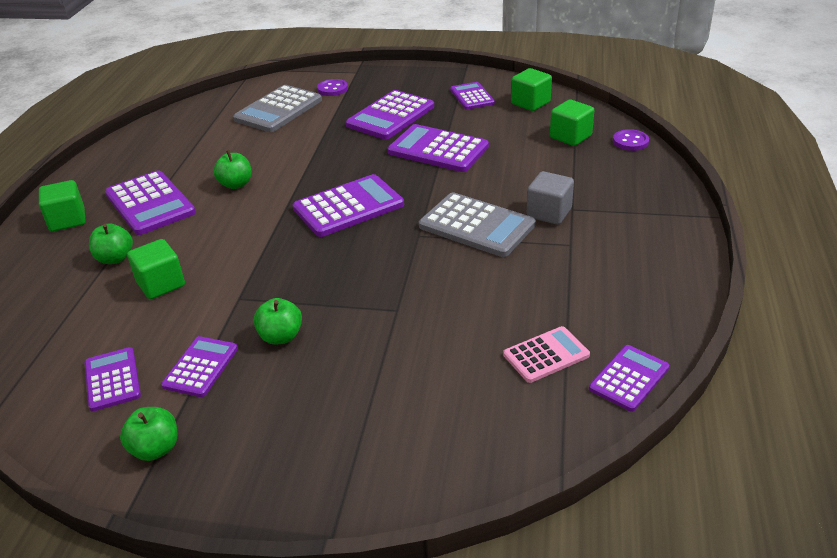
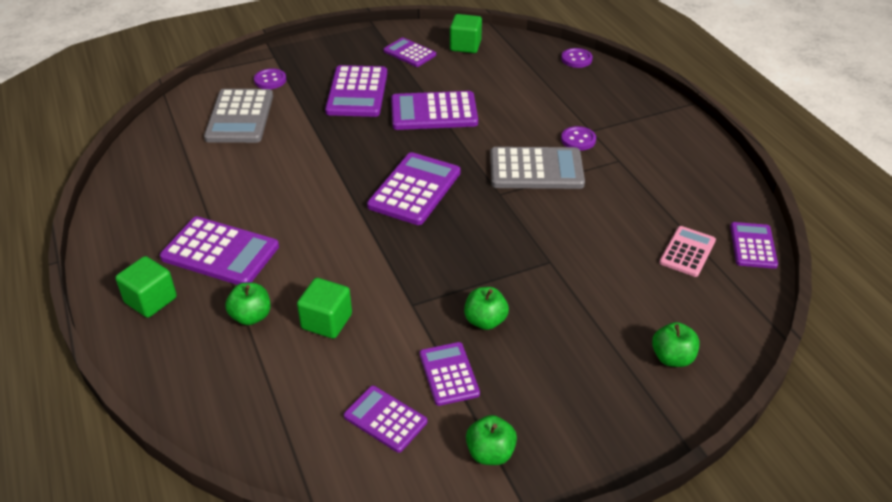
camera: 35 degrees left, 5 degrees up
green apple [214,150,251,189] -> green apple moved to [652,322,700,367]
grey cube [526,171,574,225] -> purple button [561,126,596,150]
green cube [550,99,594,146] -> none

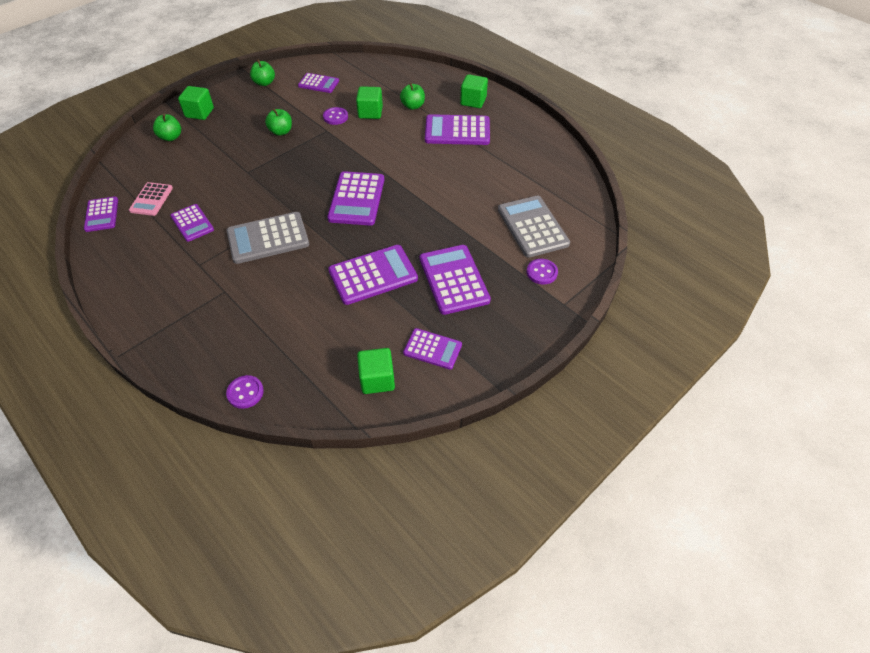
camera: 160 degrees right, 10 degrees up
purple calculator [420,342,480,406] -> purple calculator moved to [170,204,214,242]
purple button [561,126,596,150] -> purple button moved to [323,107,348,125]
none -> green cube [178,86,214,120]

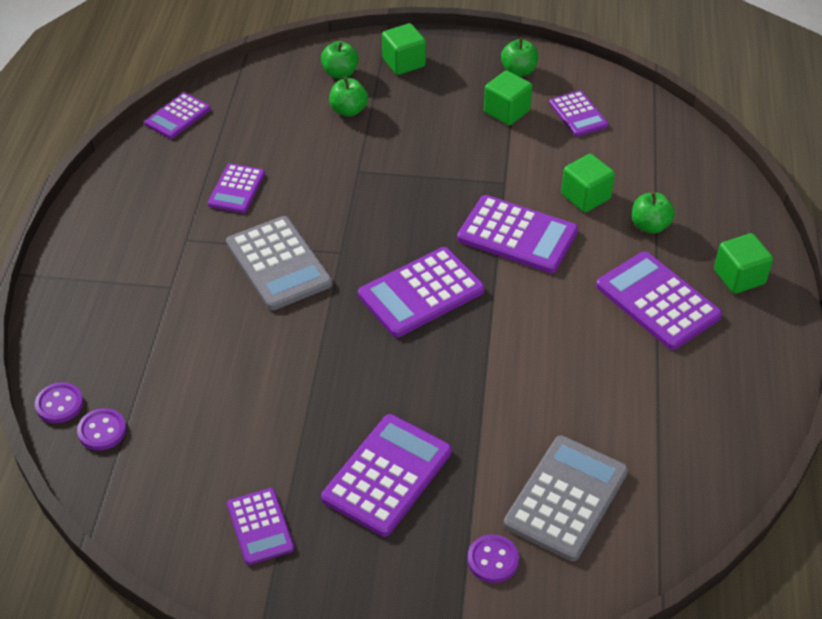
camera: 50 degrees right, 5 degrees down
pink calculator [129,182,173,216] -> none
grey calculator [226,212,309,264] -> grey calculator turned 150 degrees counterclockwise [226,216,332,310]
green apple [265,108,292,136] -> green apple moved to [329,77,368,117]
purple button [323,107,348,125] -> purple button moved to [77,408,126,450]
purple calculator [328,245,418,305] -> purple calculator moved to [457,195,578,273]
green cube [357,348,395,394] -> green cube moved to [484,70,532,125]

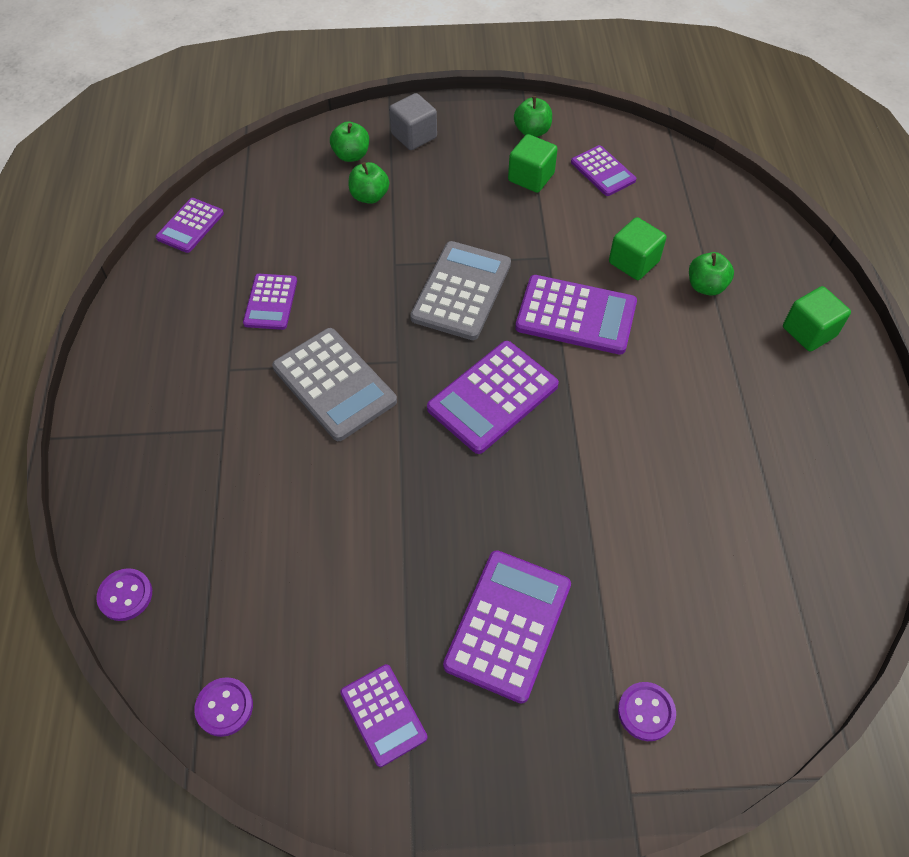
camera: 10 degrees left, 10 degrees up
purple button [77,408,126,450] -> purple button moved to [194,677,253,737]
green cube [382,23,426,75] -> grey cube [389,93,437,150]
grey calculator [504,435,628,561] -> grey calculator moved to [410,241,511,340]
purple calculator [596,251,722,350] -> none

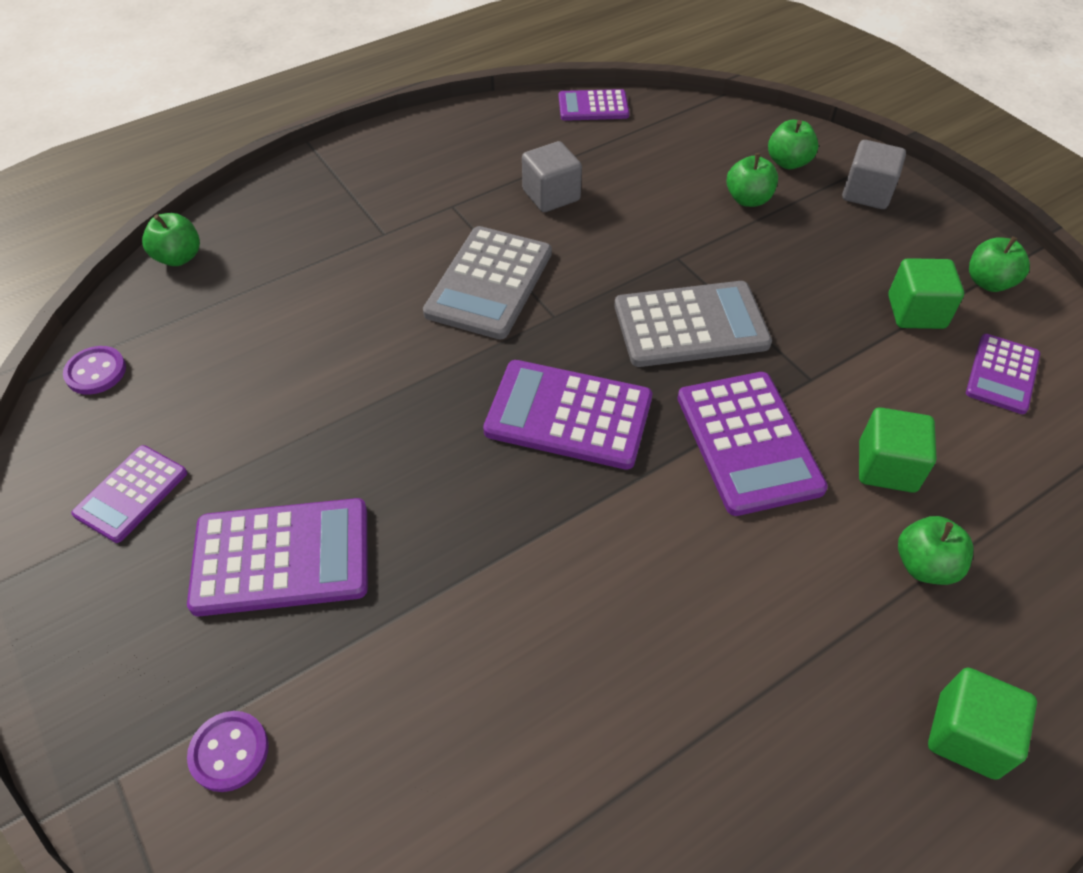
camera: 60 degrees right, 5 degrees down
purple button [96,568,152,621] -> green apple [142,213,200,266]
purple calculator [243,274,297,330] -> grey cube [522,141,582,212]

